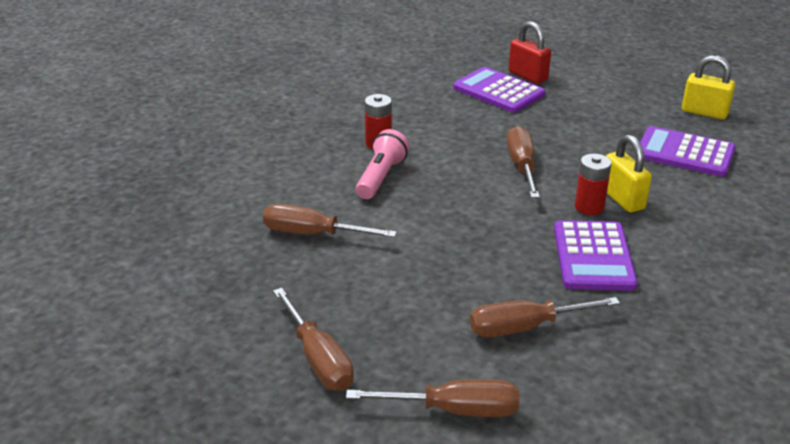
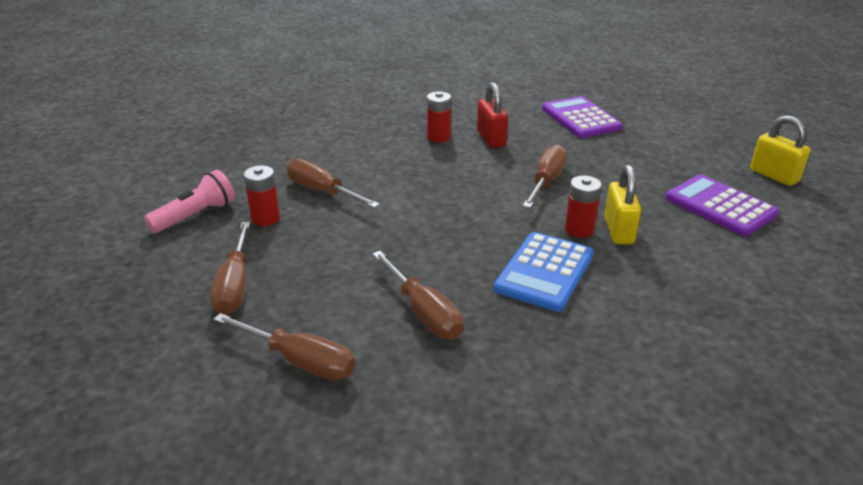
camera: 25 degrees right, 0 degrees up
pink flashlight [356,129,409,199] -> pink flashlight moved to [144,169,235,233]
brown screwdriver [470,297,620,337] -> brown screwdriver turned 135 degrees counterclockwise [372,251,463,339]
red padlock [509,21,551,84] -> red padlock moved to [477,82,508,148]
purple calculator [554,220,638,291] -> blue calculator [494,232,594,312]
none -> red battery [243,165,280,226]

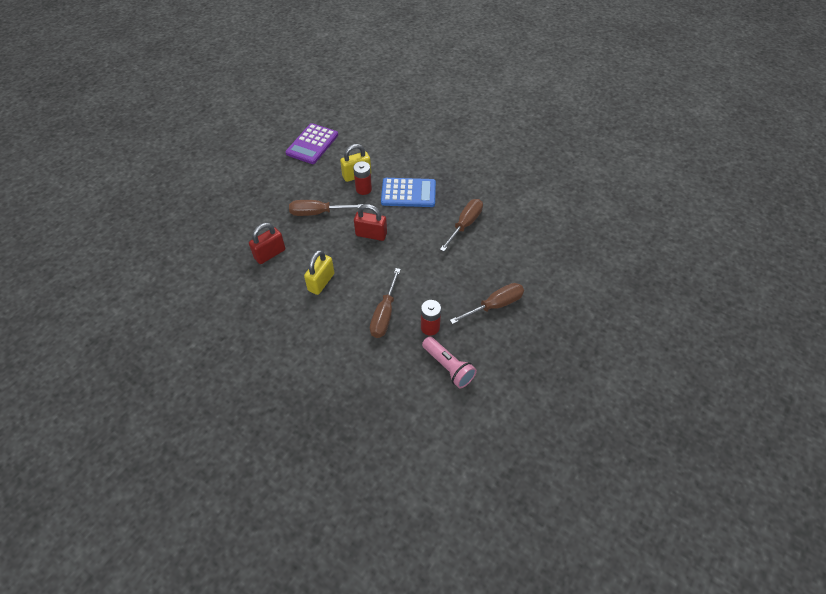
camera: 115 degrees left, 20 degrees up
pink flashlight [144,169,235,233] -> pink flashlight turned 150 degrees counterclockwise [422,336,477,388]
brown screwdriver [213,313,355,381] -> none
red battery [427,92,451,142] -> none
purple calculator [542,96,623,138] -> none
yellow padlock [750,115,811,186] -> yellow padlock moved to [304,250,335,295]
none -> red padlock [354,204,387,241]

